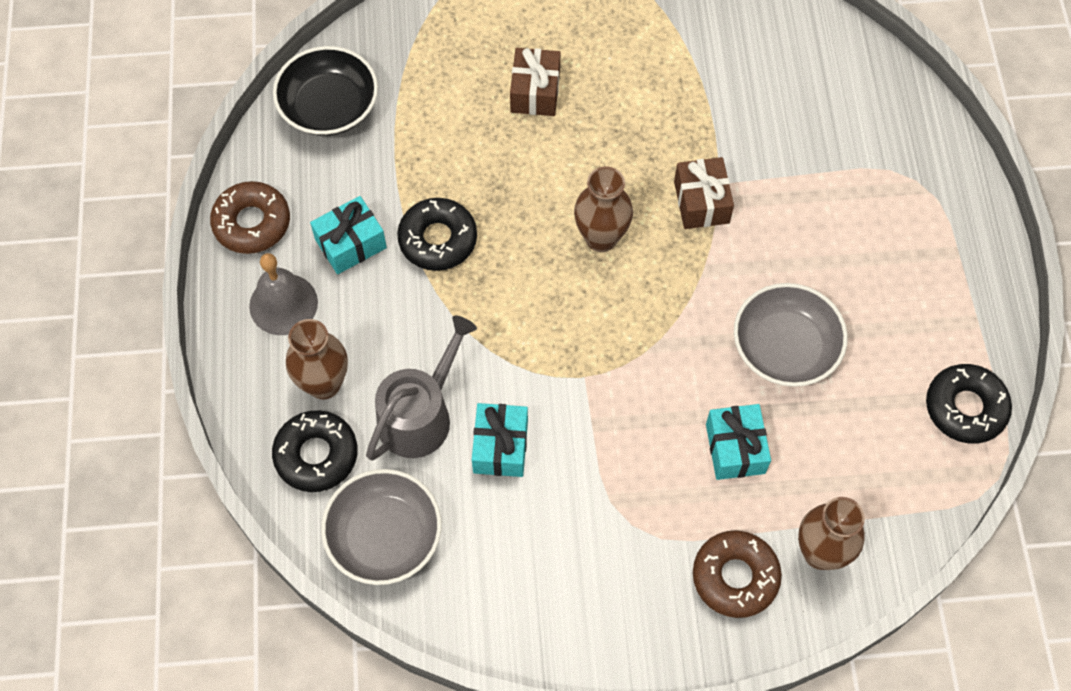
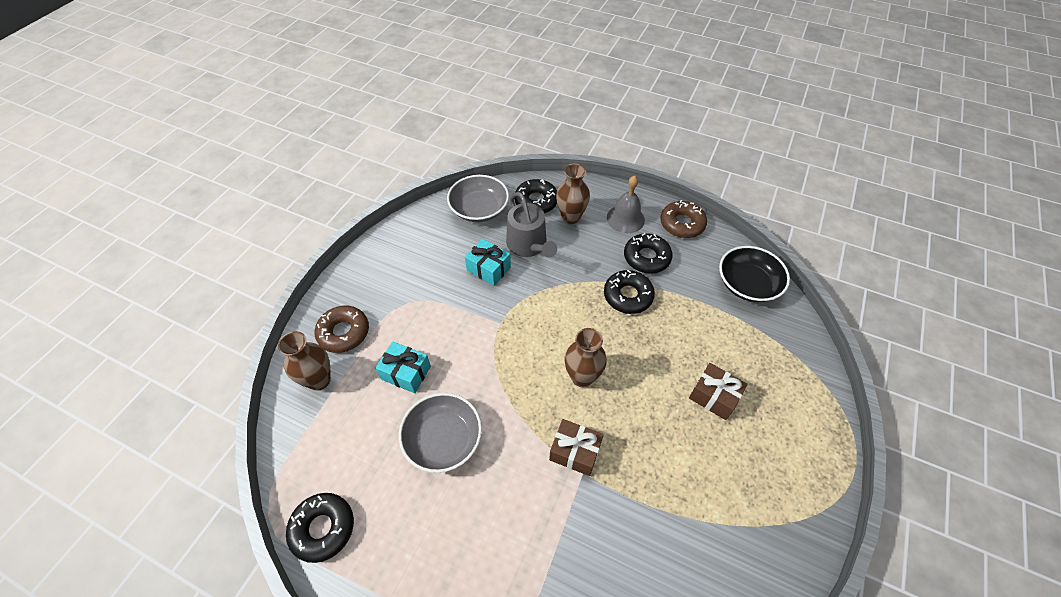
camera: 120 degrees right, 10 degrees down
turquoise gift [310,196,387,274] -> black donut [624,233,672,274]

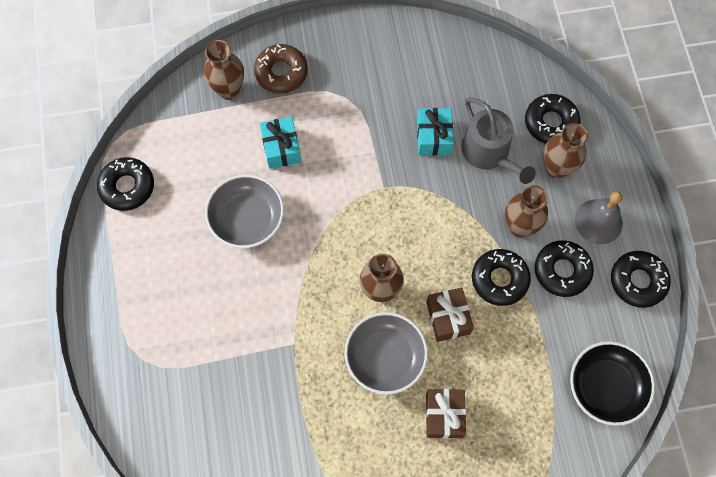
camera: 55 degrees right, 15 degrees up
grey bowl [447,175,509,222] -> grey bowl moved to [344,312,428,395]
grey watering can [506,192,557,257] -> grey watering can turned 60 degrees counterclockwise [462,97,536,184]
brown gift [549,419,604,476] -> brown gift moved to [426,287,474,342]
brown donut [660,200,707,238] -> black donut [611,251,671,308]
none -> brown vase [505,185,548,238]

